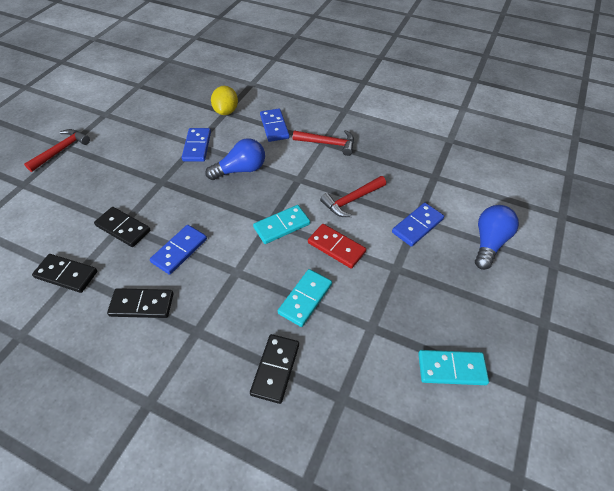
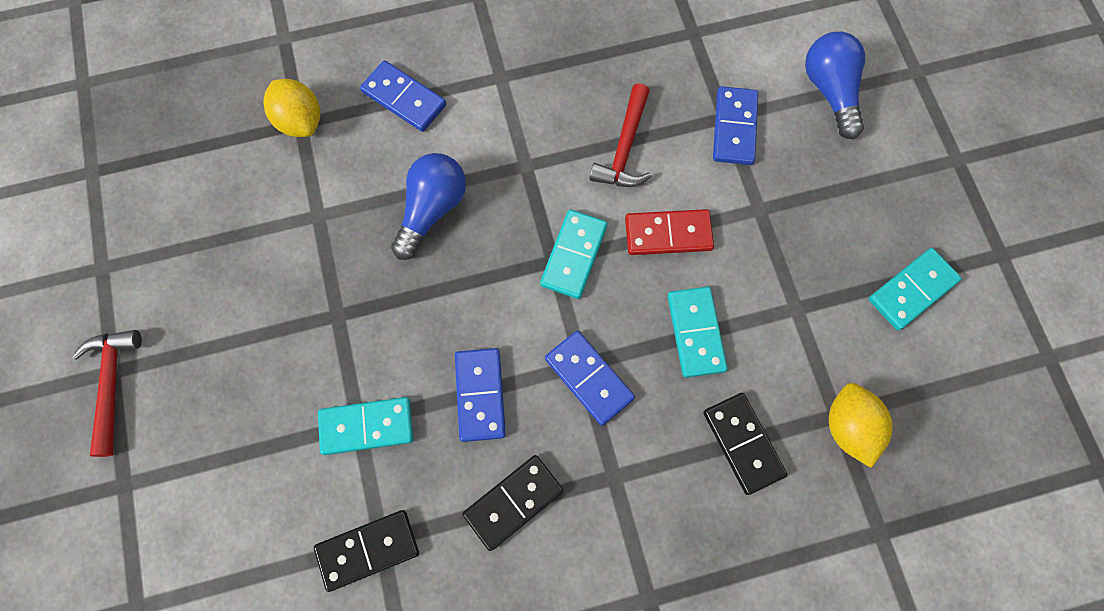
camera: 40 degrees left, 20 degrees up
black domino [94,207,151,247] -> turquoise domino [318,397,414,455]
blue domino [182,128,211,162] -> blue domino moved to [545,331,635,426]
red hammer [293,130,354,156] -> none
none -> yellow lemon [829,383,892,468]

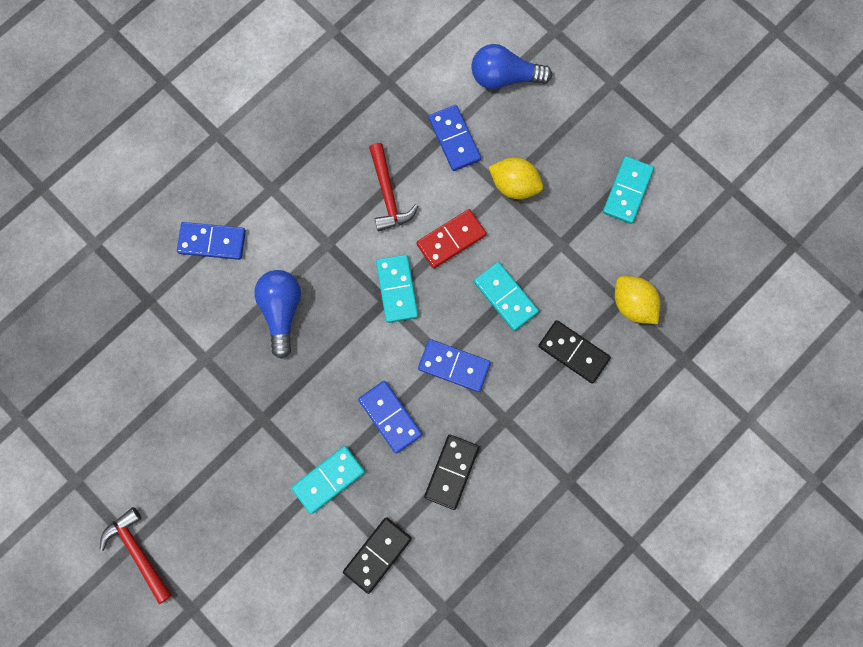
camera: 30 degrees left, 5 degrees up
yellow lemon [263,79,320,137] -> yellow lemon moved to [489,157,543,199]
blue light bulb [805,32,865,139] -> blue light bulb turned 45 degrees counterclockwise [471,44,552,89]

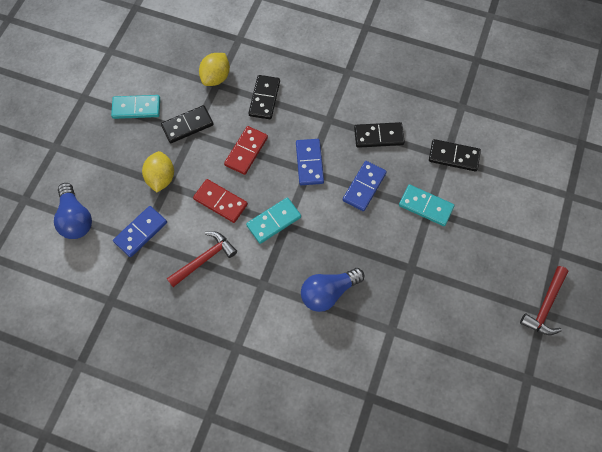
camera: 115 degrees left, 10 degrees down
blue domino [177,222,246,260] -> none
turquoise domino [474,262,539,331] -> red domino [224,126,268,175]
none -> black domino [161,105,214,143]

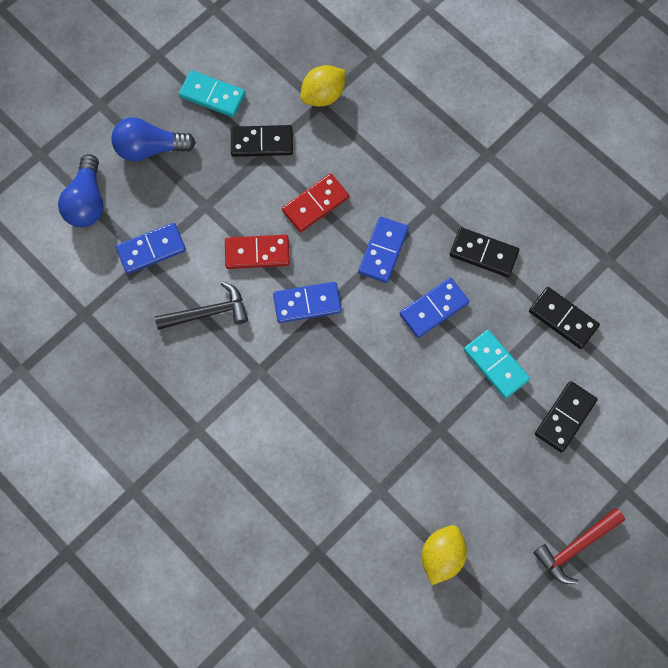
camera: 25 degrees right, 5 degrees up
yellow lemon [142,151,174,193] -> yellow lemon moved to [422,525,467,585]
red hammer [166,231,237,287] -> black hammer [155,282,248,330]
red domino [193,179,248,223] -> red domino turned 60 degrees counterclockwise [225,235,290,269]
turquoise domino [246,197,301,244] -> blue domino [273,282,342,323]
black domino [248,75,280,119] -> black domino moved to [535,381,597,453]
blue light bulb [301,268,364,312] -> blue light bulb moved to [111,117,196,161]

